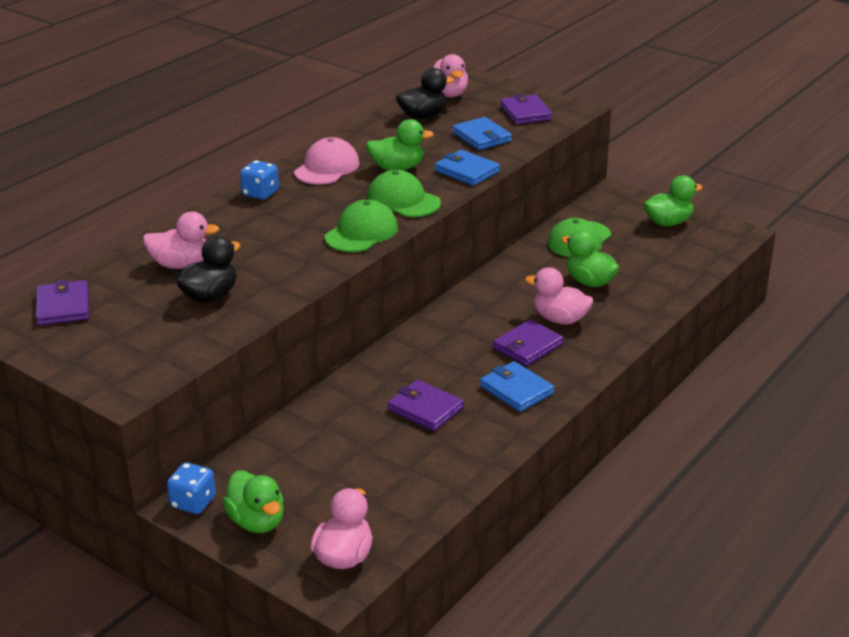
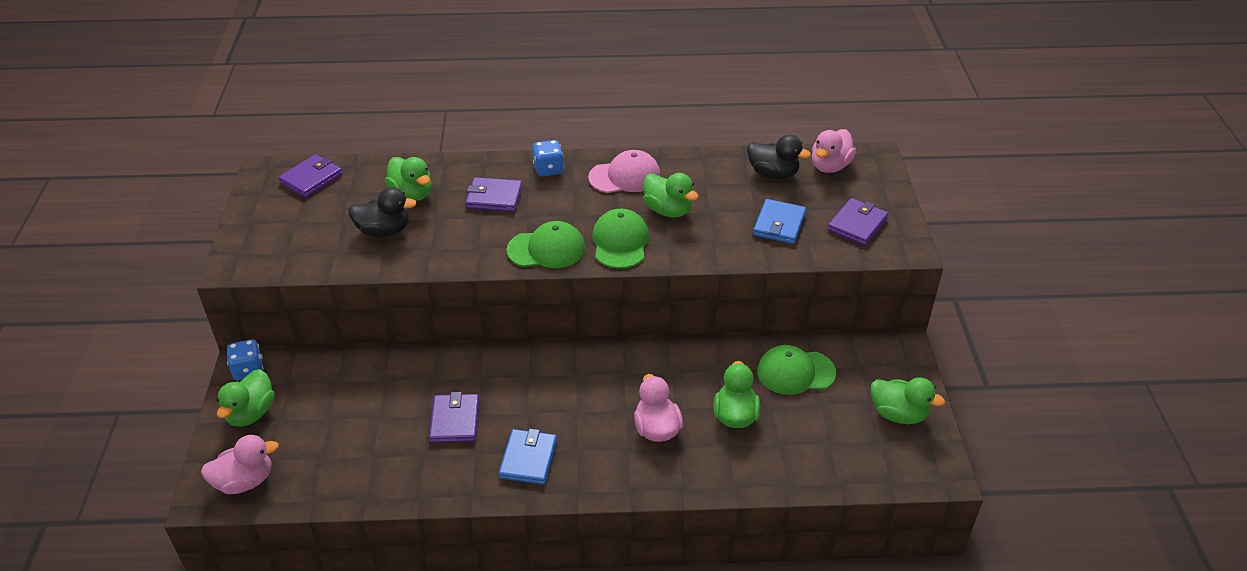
camera: 50 degrees right, 10 degrees up
pink duck [143,212,219,269] -> green duck [385,157,432,201]
blue wallet [435,150,500,186] -> none
purple wallet [493,320,564,366] -> purple wallet moved to [465,177,523,212]

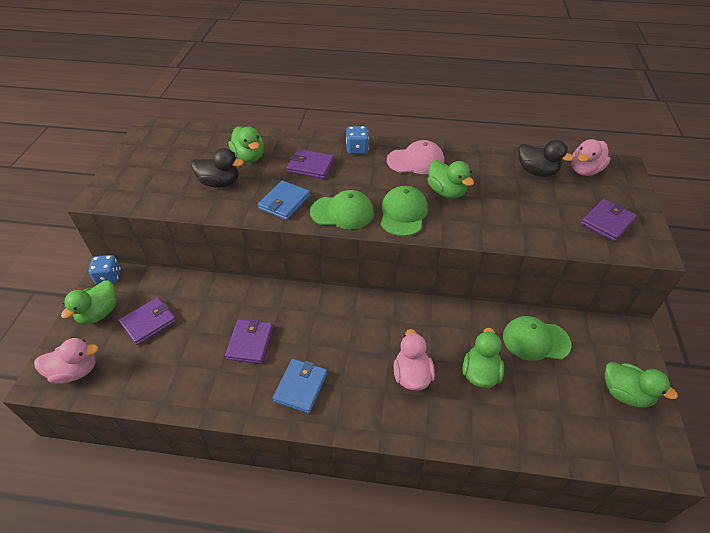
camera: 10 degrees right, 5 degrees up
purple wallet [278,154,343,198] -> purple wallet moved to [119,297,176,345]
blue wallet [753,199,806,244] -> blue wallet moved to [258,180,310,220]

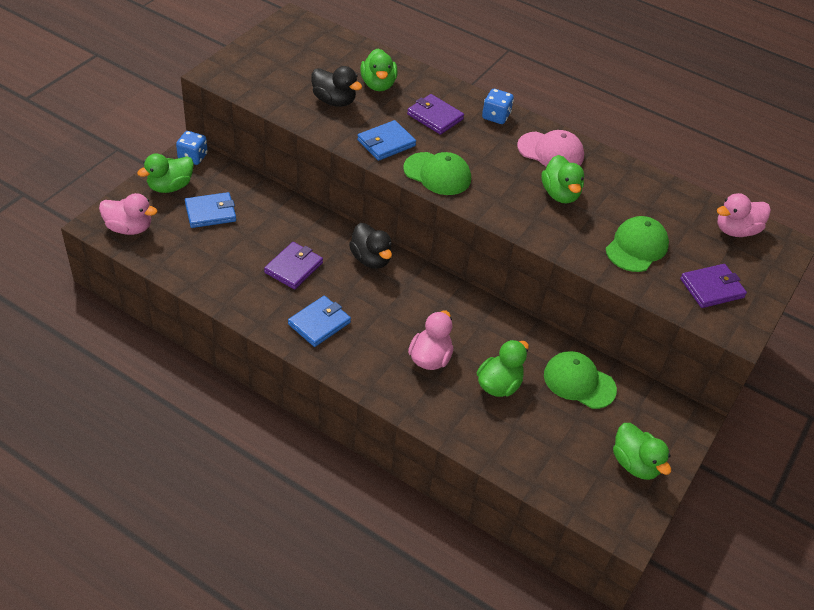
camera: 20 degrees right, 0 degrees up
purple wallet [119,297,176,345] -> blue wallet [185,192,236,228]
green cap [380,186,428,236] -> green cap moved to [606,216,669,272]
black duck [518,140,574,177] -> black duck moved to [349,223,392,269]

